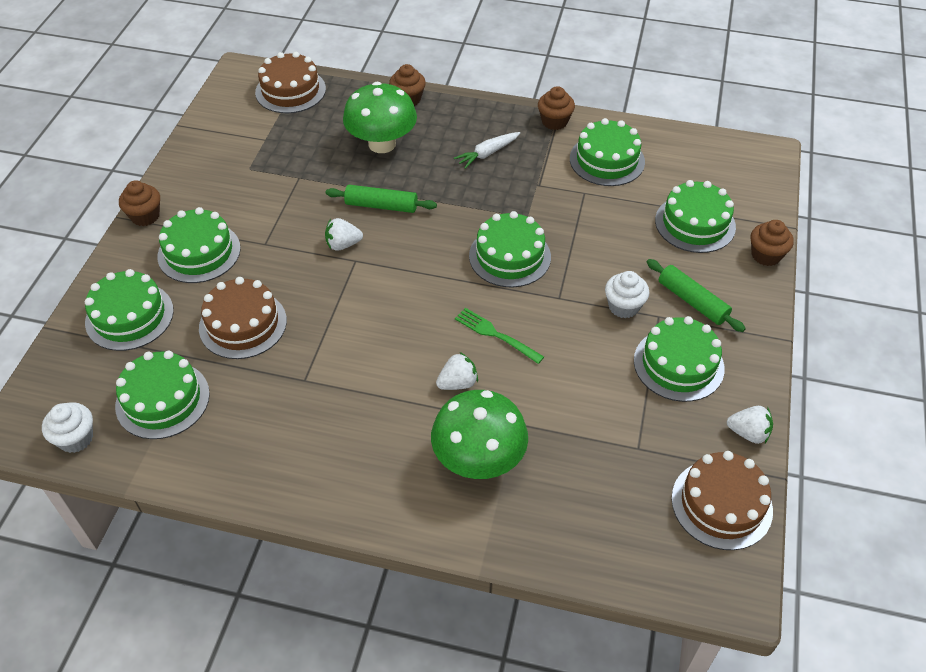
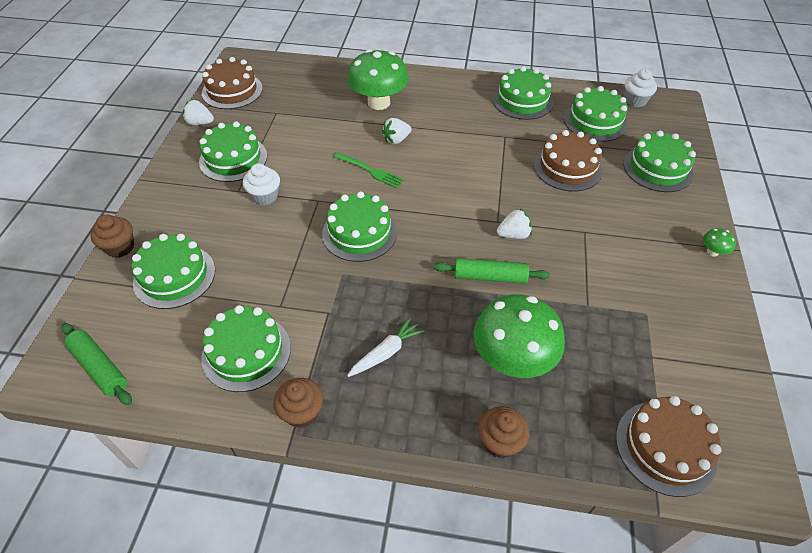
camera: 175 degrees right, 0 degrees up
brown cupcake [119,181,160,226] -> green mushroom [703,228,736,256]
green cake [157,207,241,283] -> green cake moved to [492,66,553,120]
green rolling pin [647,259,746,332] -> green rolling pin moved to [62,323,132,405]

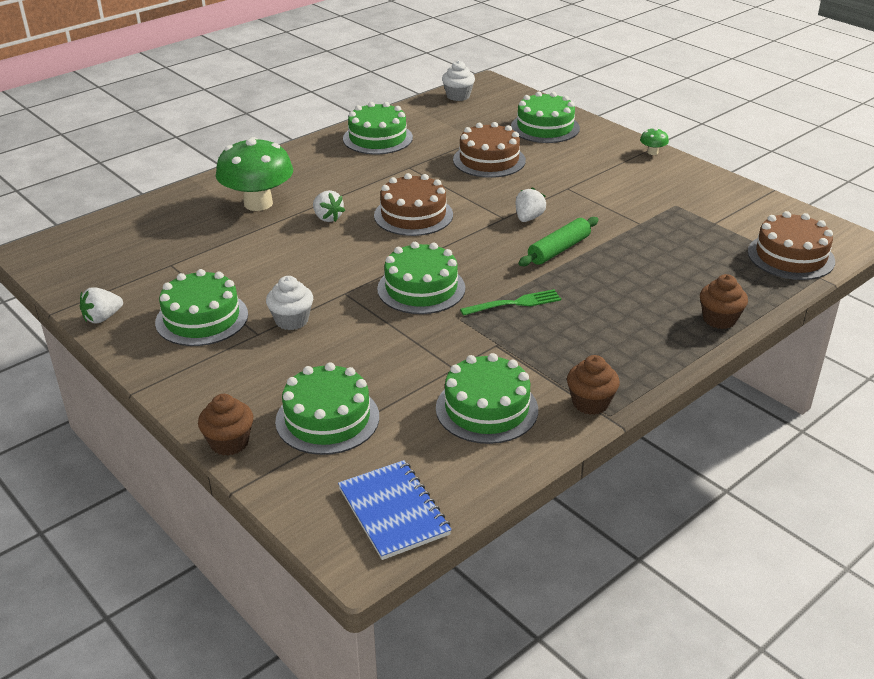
camera: 50 degrees left, 15 degrees down
green rolling pin [62,323,132,405] -> blue notebook [338,460,452,560]
brown cake [202,57,263,109] -> brown cake moved to [374,173,453,236]
green fork [334,152,404,188] -> green fork moved to [460,289,561,316]
white carrot [347,318,424,377] -> none
white strawberry [382,118,411,144] -> white strawberry turned 45 degrees counterclockwise [313,190,345,222]
green mushroom [474,294,565,378] -> none
green cake [564,86,628,142] -> none

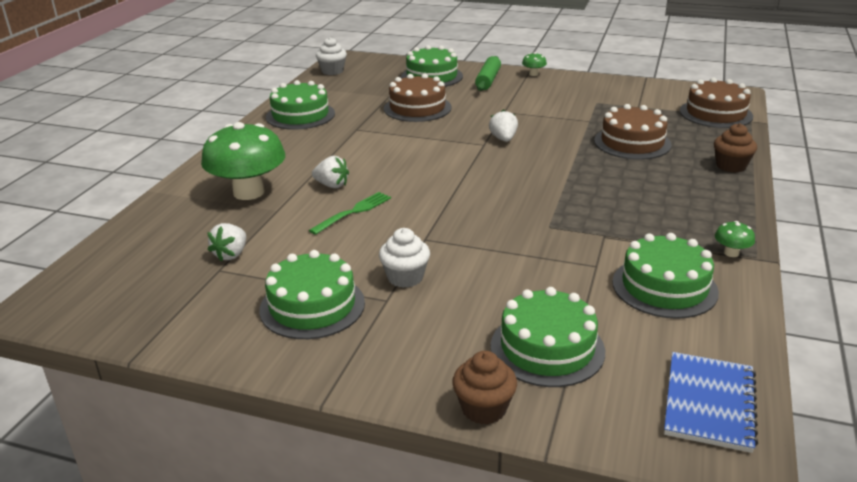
camera: 30 degrees left, 5 degrees down
white strawberry [80,287,123,323] -> white strawberry moved to [207,223,246,262]
blue notebook [338,460,452,560] -> blue notebook turned 75 degrees clockwise [664,352,758,453]
brown cake [374,173,453,236] -> brown cake moved to [594,104,672,160]
green cake [377,242,465,314] -> none
green fork [460,289,561,316] -> green fork moved to [309,192,391,235]
green rolling pin [519,217,599,266] -> green rolling pin moved to [475,56,501,91]
brown cupcake [567,355,620,415] -> green mushroom [715,221,755,257]

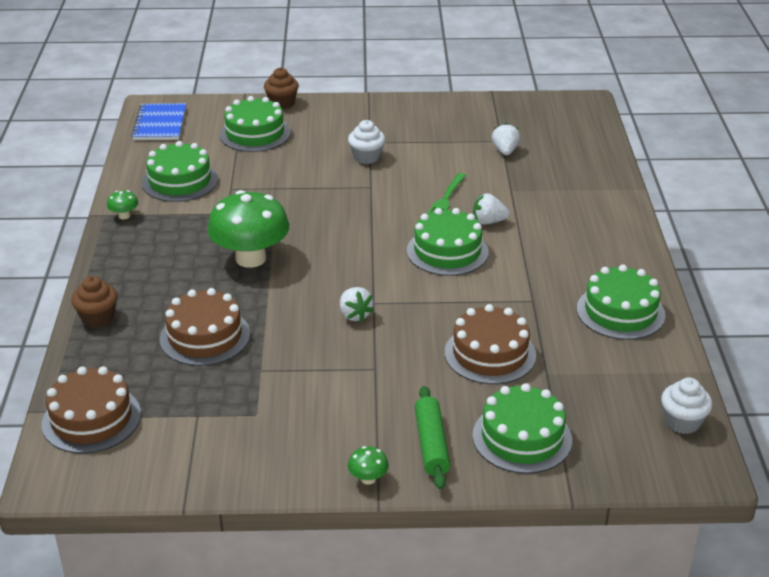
camera: 160 degrees right, 5 degrees up
green mushroom [201,122,285,200] -> green mushroom moved to [207,190,289,268]
green cake [259,250,365,339] -> green cake moved to [407,208,489,276]

